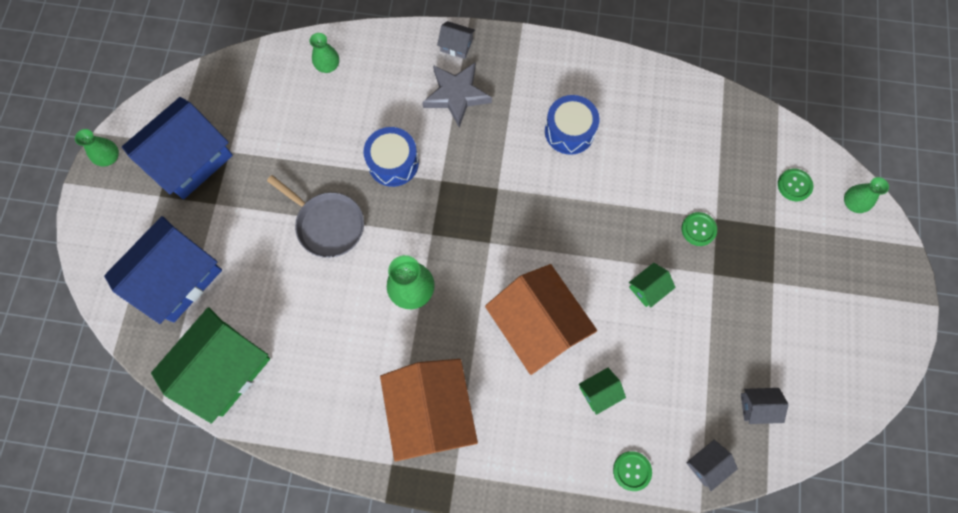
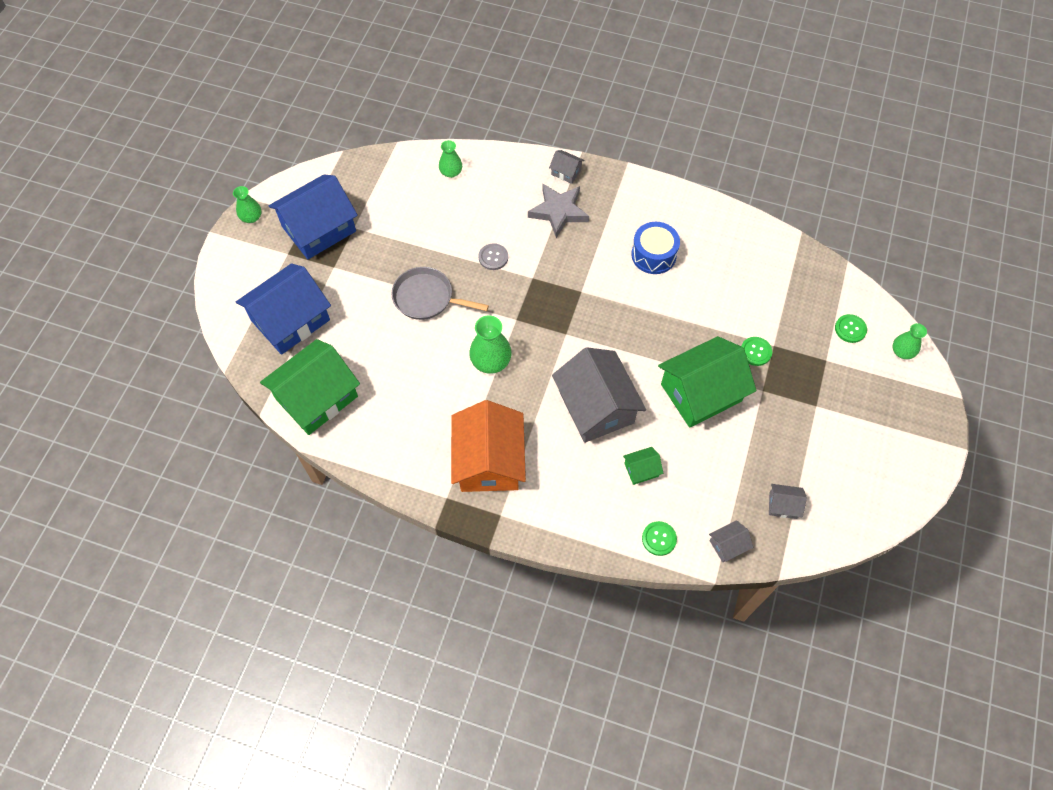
camera: 10 degrees right, 10 degrees down
grey pan [267,175,364,258] -> grey pan turned 150 degrees clockwise [392,267,489,320]
blue drum [363,127,419,187] -> grey button [478,243,508,270]
orange house [485,264,597,375] -> grey house [552,347,646,443]
green house [629,263,676,308] -> green house [658,336,756,428], size x2.34

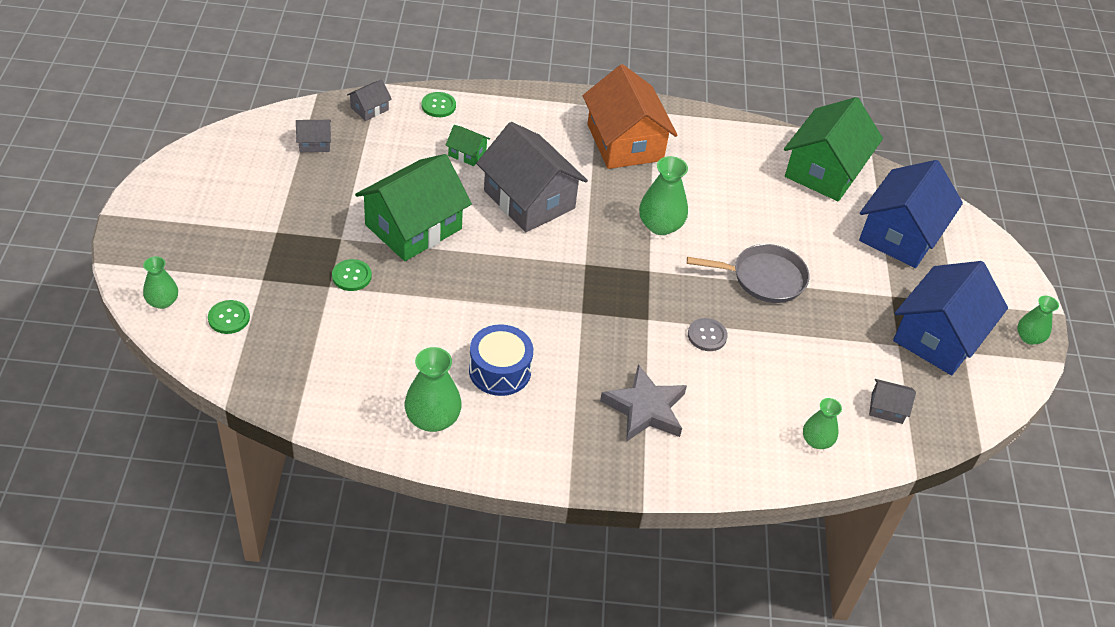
camera: 160 degrees right, 15 degrees down
grey house [549,150,585,184] -> grey house moved to [869,379,916,424]
green house [623,447,663,485] -> green house turned 60 degrees clockwise [445,125,490,166]
none -> green vase [405,347,462,432]

